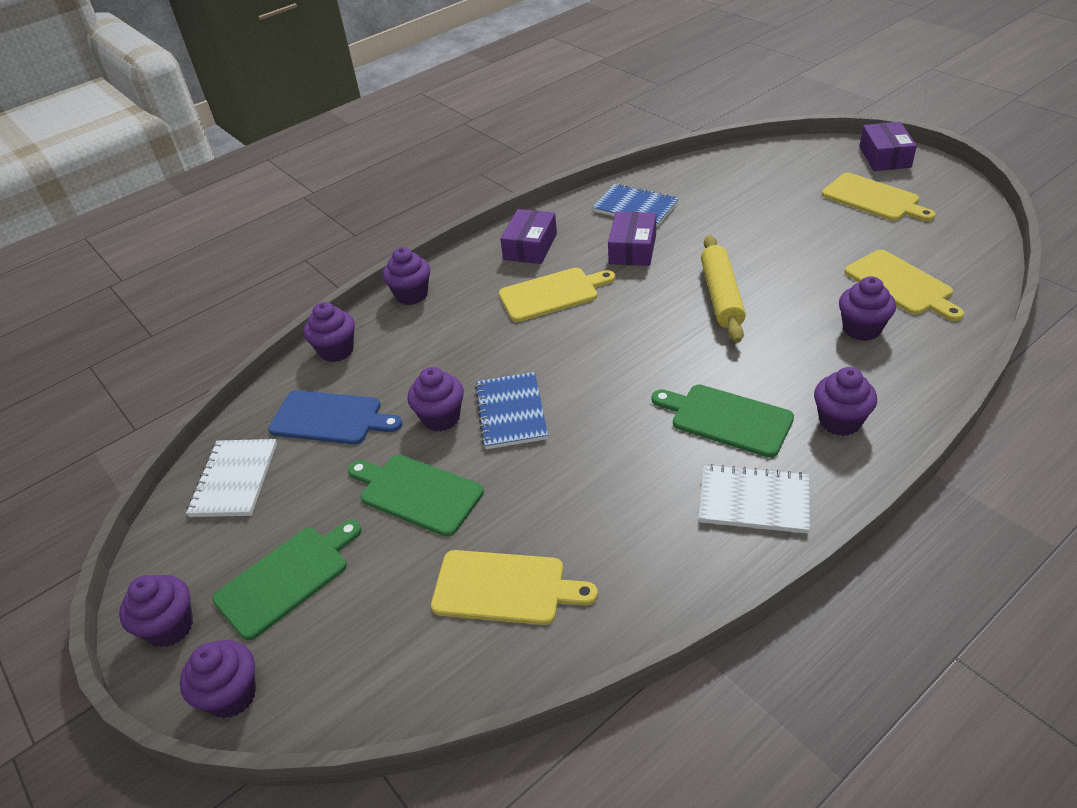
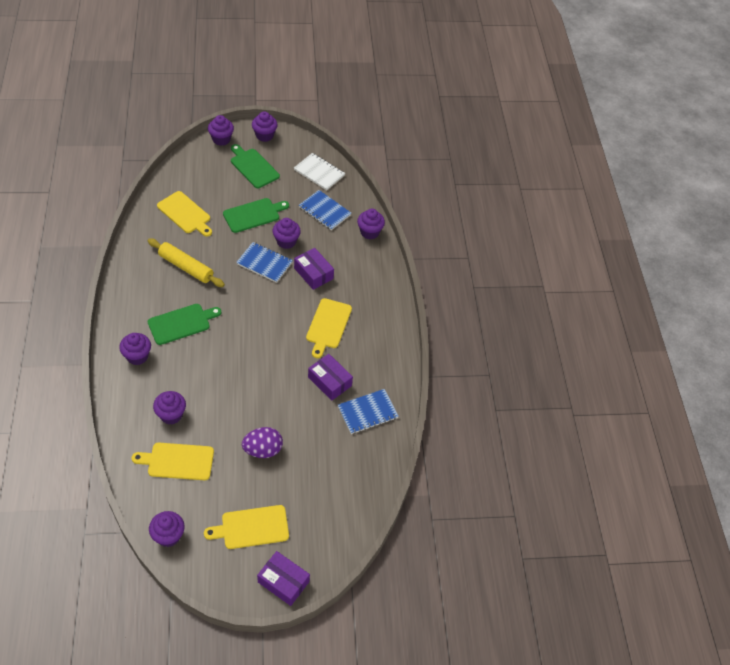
camera: 115 degrees right, 10 degrees up
green cutting board [212,520,362,641] -> green cutting board turned 150 degrees clockwise [231,144,280,188]
blue cutting board [268,390,402,445] -> blue notebook [299,190,351,230]
purple cupcake [383,247,430,305] -> purple cupcake moved to [149,511,184,547]
yellow cutting board [431,550,598,625] -> yellow cutting board turned 90 degrees counterclockwise [157,191,212,237]
purple box [500,209,557,264] -> purple box moved to [294,248,334,290]
white notebook [699,464,810,534] -> none
yellow rolling pin [701,235,746,343] -> yellow rolling pin moved to [148,238,225,287]
none -> purple egg [242,427,283,458]

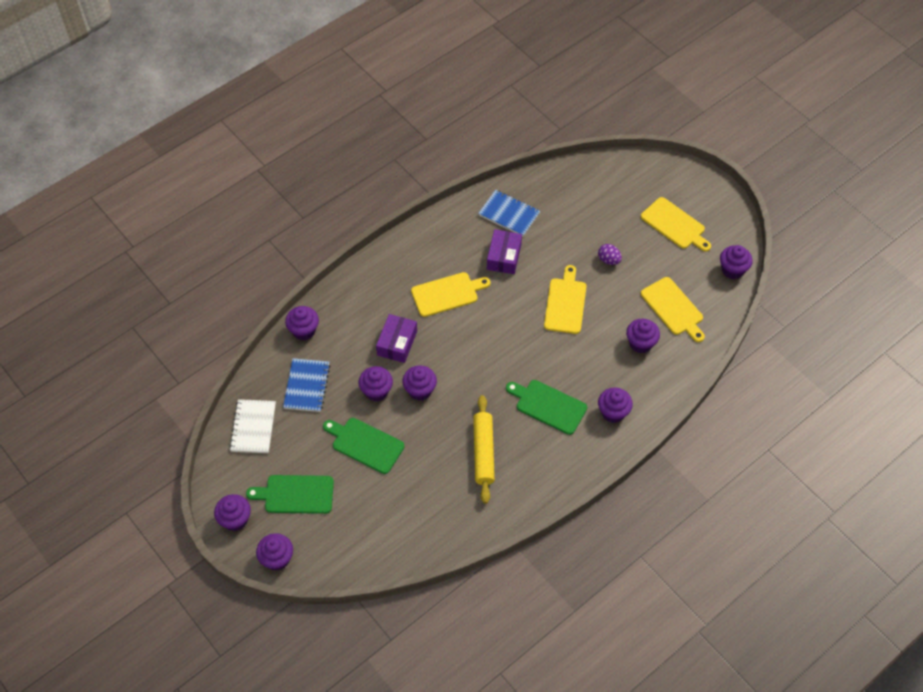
camera: 120 degrees left, 5 degrees up
yellow cutting board [157,191,212,237] -> yellow cutting board moved to [544,265,587,334]
green cutting board [231,144,280,188] -> green cutting board turned 75 degrees clockwise [246,475,334,514]
blue notebook [236,242,293,283] -> purple cupcake [402,365,437,401]
purple egg [242,427,283,458] -> purple egg [598,244,622,265], size x0.64
purple box [257,551,310,606] -> none

